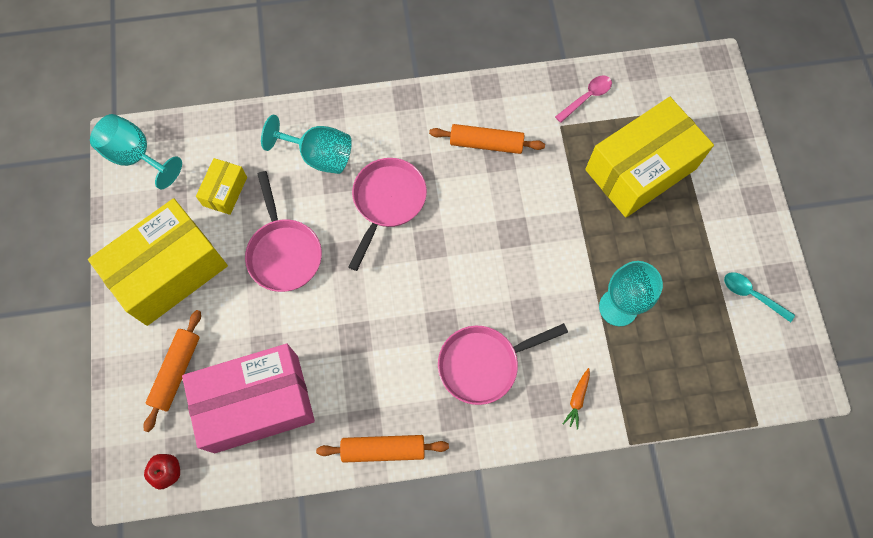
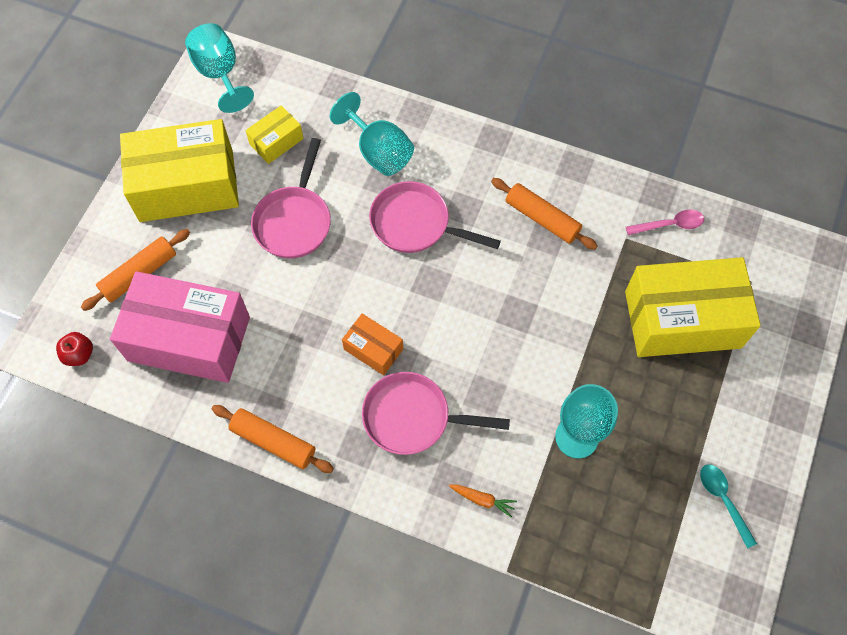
camera: 30 degrees right, 5 degrees down
pink pan [349,158,427,271] -> pink pan turned 120 degrees counterclockwise [369,181,501,253]
orange carrot [563,368,590,429] -> orange carrot turned 120 degrees counterclockwise [449,484,517,517]
none -> orange box [342,314,403,375]

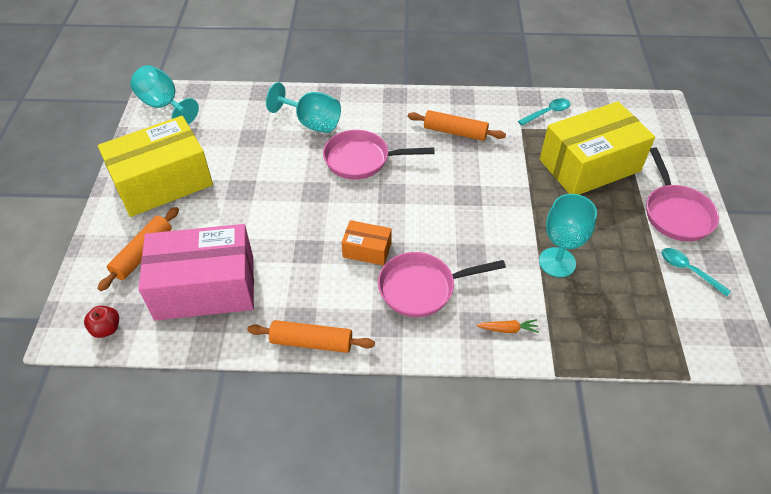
camera: 20 degrees left, 15 degrees down
yellow box [245,105,304,164] -> none
pink pan [251,138,331,259] -> pink pan moved to [646,147,719,242]
pink spoon [626,210,704,235] -> turquoise spoon [518,98,570,126]

